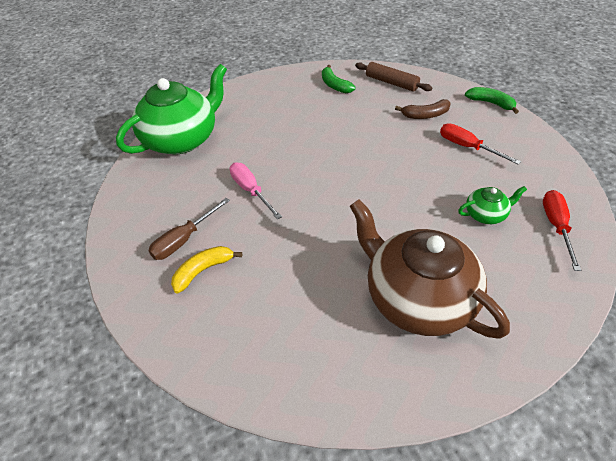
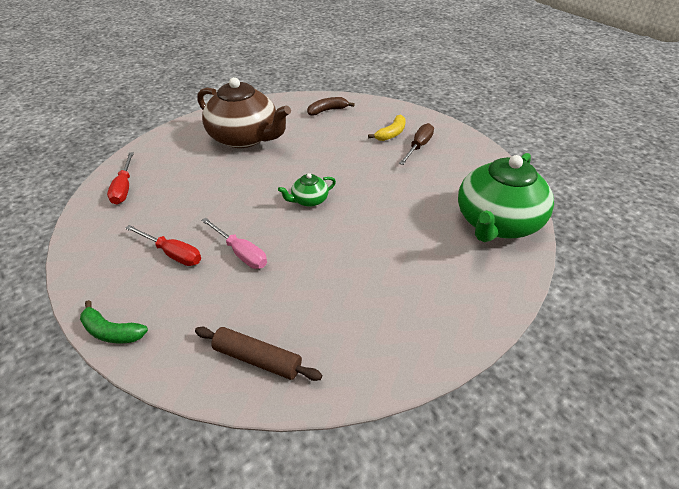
camera: 165 degrees right, 5 degrees down
pink screwdriver [230,162,282,220] -> pink screwdriver moved to [201,218,267,269]
green banana [322,65,355,93] -> none
brown banana [395,99,451,119] -> brown banana moved to [307,97,355,116]
green teapot [458,186,527,224] -> green teapot moved to [278,173,336,207]

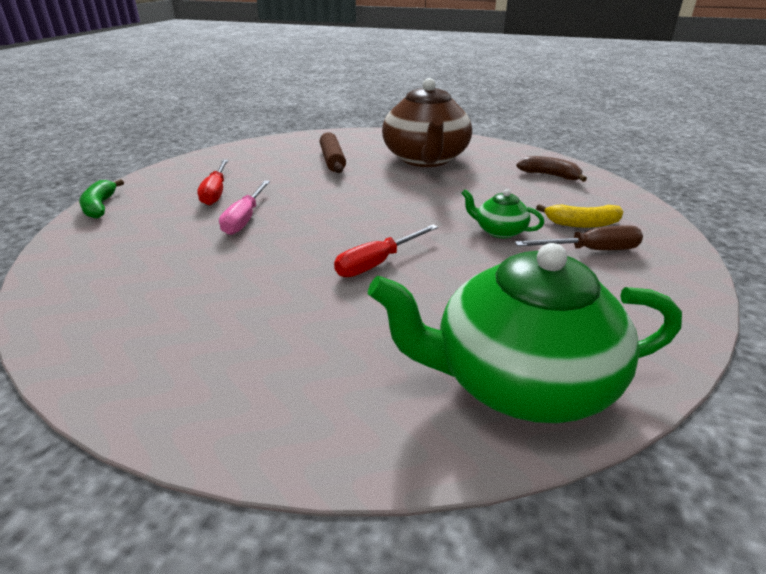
camera: 55 degrees right, 10 degrees down
red screwdriver [107,152,134,204] -> red screwdriver moved to [334,225,438,277]
brown rolling pin [195,327,322,381] -> brown rolling pin moved to [320,132,346,173]
green teapot [278,173,336,207] -> green teapot moved to [461,189,544,238]

